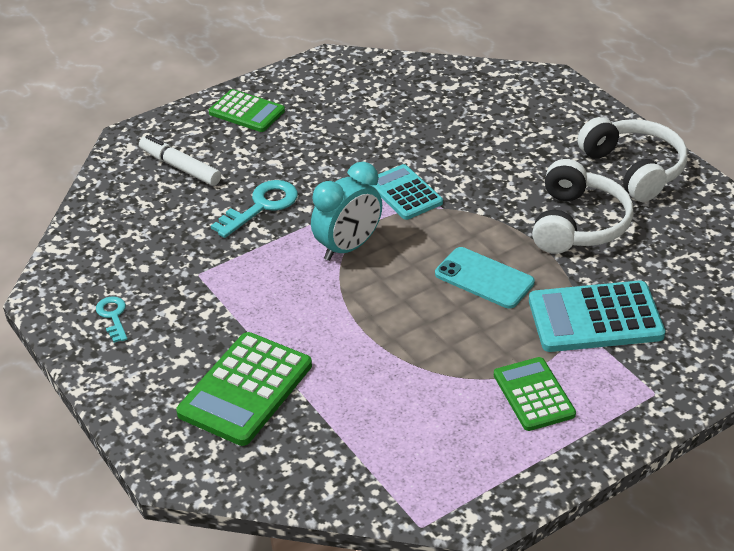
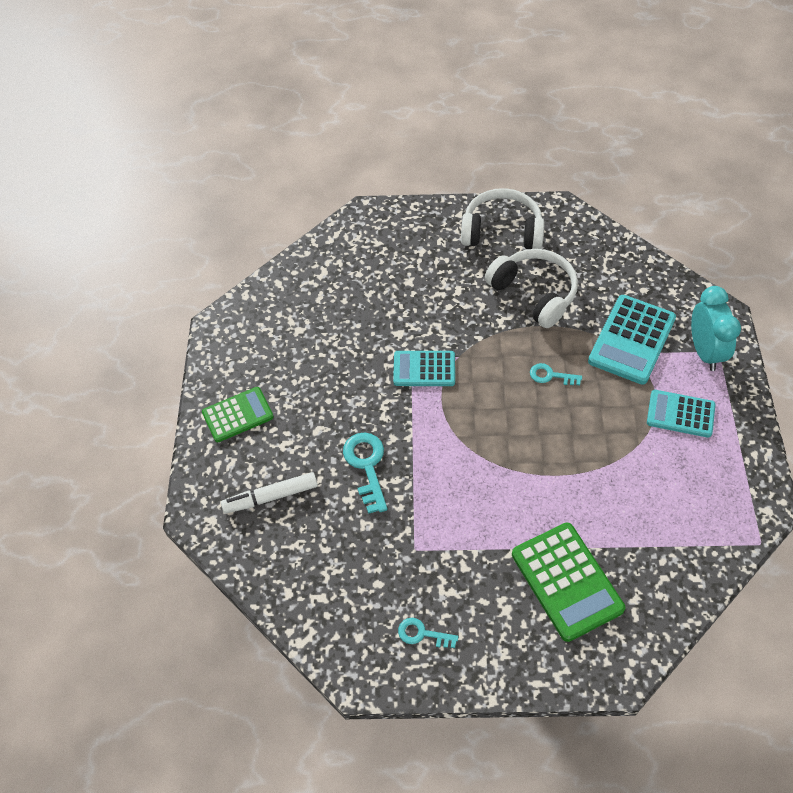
camera: 55 degrees left, 15 degrees up
turquoise clock [311,162,382,261] -> turquoise clock moved to [691,286,741,371]
turquoise phone [435,247,535,309] -> turquoise key [530,363,582,385]
green calculator [494,357,576,431] -> turquoise calculator [647,390,716,438]

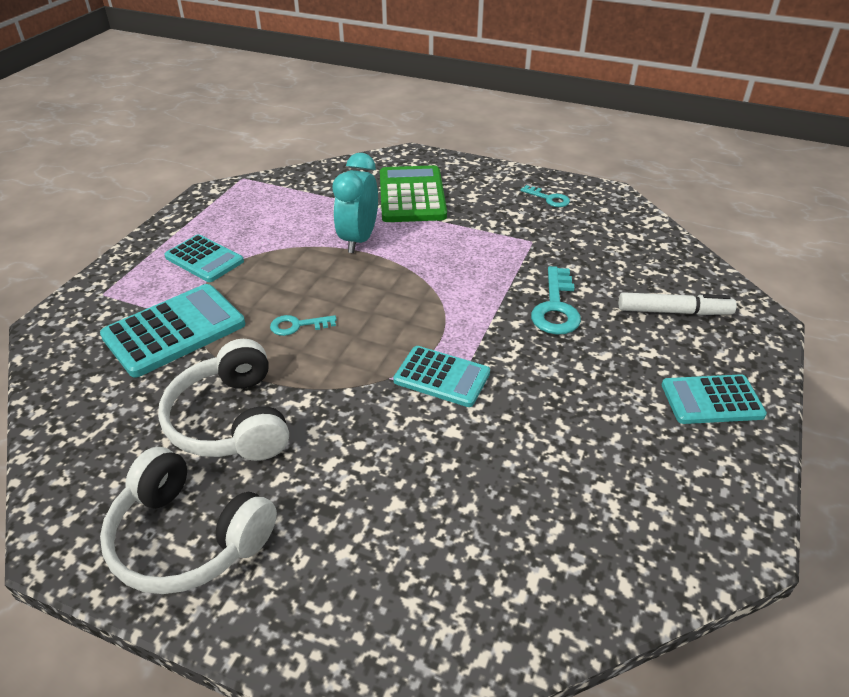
camera: 160 degrees left, 15 degrees down
green calculator [202,387,274,442] -> turquoise calculator [662,374,767,424]
turquoise key [530,363,582,385] -> turquoise key turned 135 degrees clockwise [270,315,337,336]
turquoise clock [691,286,741,371] -> turquoise clock moved to [332,153,378,253]

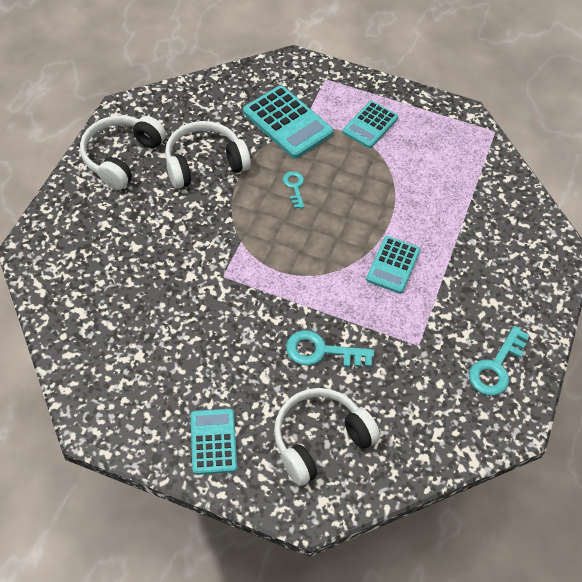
camera: 85 degrees right, 15 degrees up
turquoise clock [332,153,378,253] -> none
green calculator [380,165,447,222] -> none
turquoise calculator [393,346,490,407] -> turquoise calculator moved to [366,236,420,294]
turquoise key [520,185,570,207] -> turquoise key [469,326,530,396], size x1.67
white marker [619,292,737,315] -> white headphones [274,388,380,486]

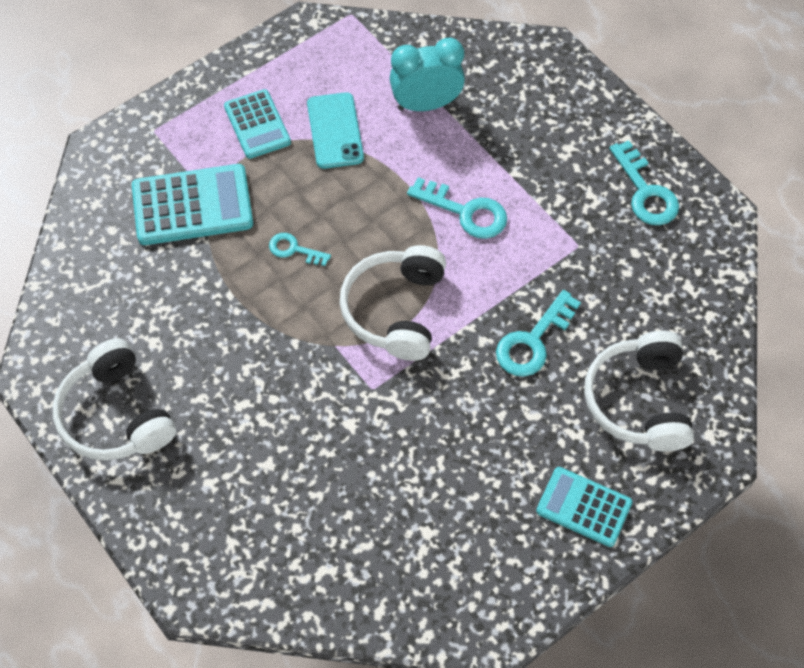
camera: 55 degrees left, 5 degrees up
white headphones [165,121,251,189] -> white headphones moved to [340,245,446,361]
turquoise calculator [366,236,420,294] -> turquoise key [407,177,507,239]
none -> turquoise phone [307,92,364,169]
none -> turquoise clock [390,38,465,111]

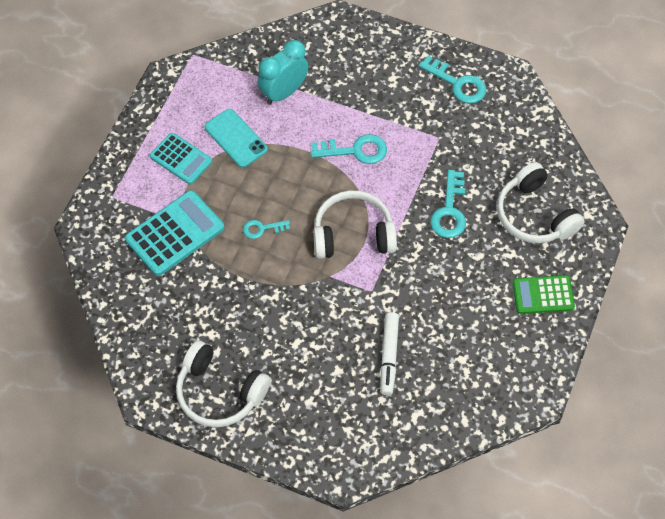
camera: 30 degrees left, 0 degrees up
white headphones [340,245,446,361] -> white headphones turned 105 degrees clockwise [313,190,397,259]
turquoise calculator [536,467,632,547] -> green calculator [513,275,575,314]
none -> white marker [380,312,399,395]

